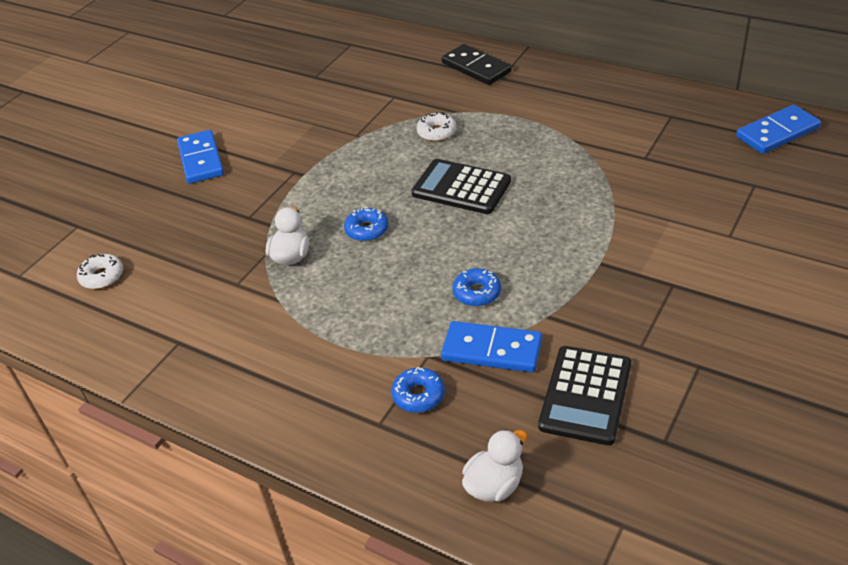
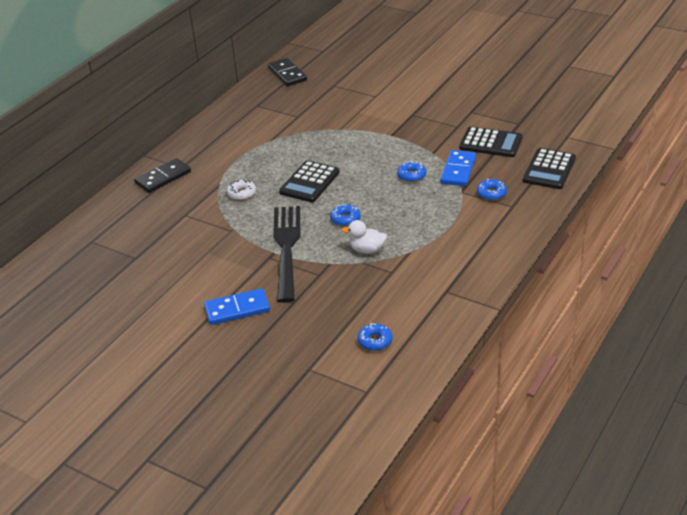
camera: 90 degrees left, 5 degrees down
white donut [77,254,123,289] -> blue donut [358,323,393,351]
white duck [462,429,527,502] -> black calculator [523,148,576,189]
blue domino [736,105,821,154] -> black domino [268,58,307,86]
none -> black fork [273,206,300,303]

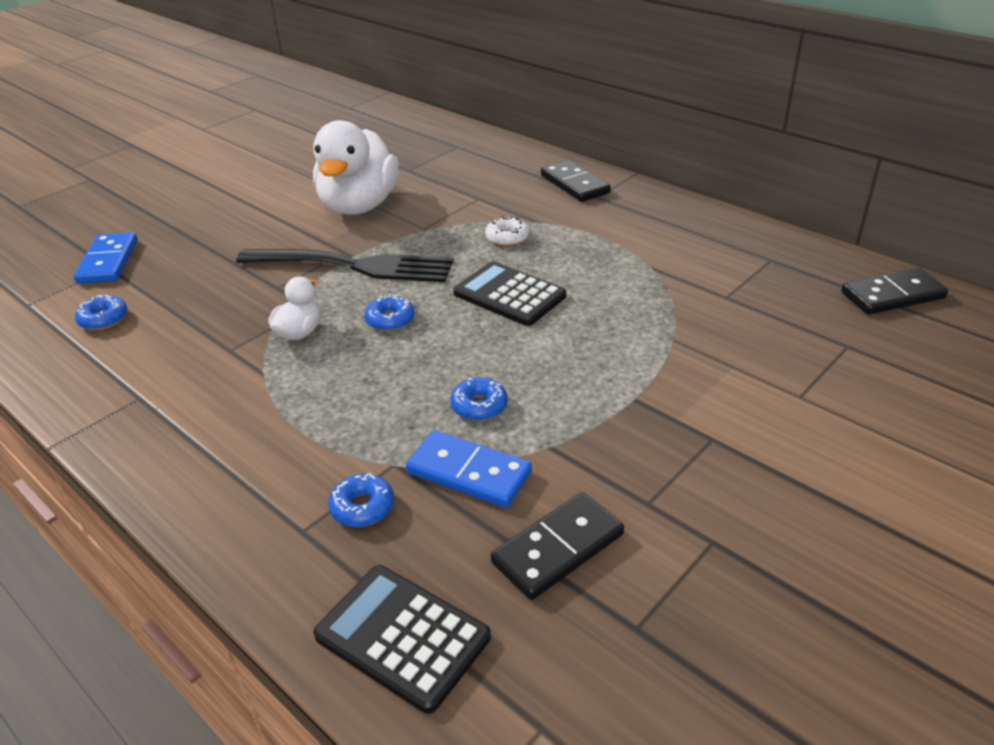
camera: 100 degrees right, 0 degrees up
blue domino [204,288,270,325] -> blue domino moved to [74,232,138,284]
black calculator [459,126,523,157] -> black domino [491,492,624,600]
none -> white duck [313,120,399,215]

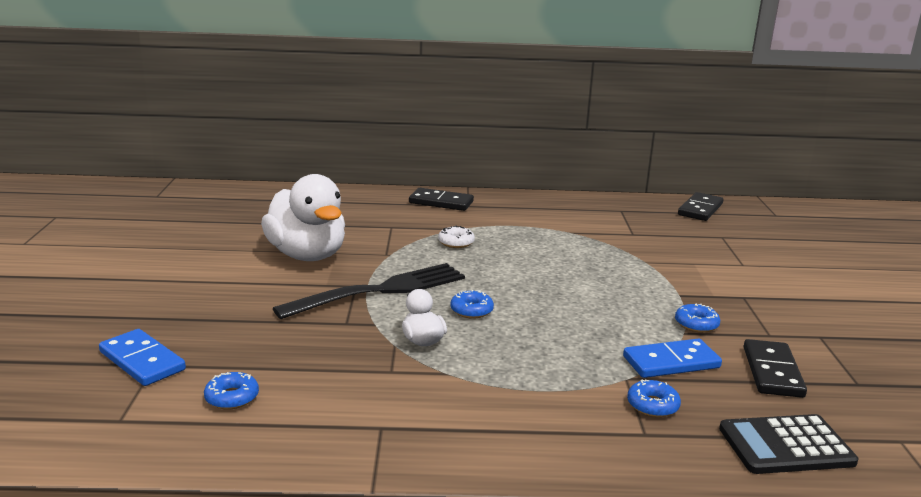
camera: 45 degrees left, 15 degrees down
blue donut [450,377,508,421] -> blue donut moved to [675,304,720,333]
black calculator [453,261,566,326] -> none

